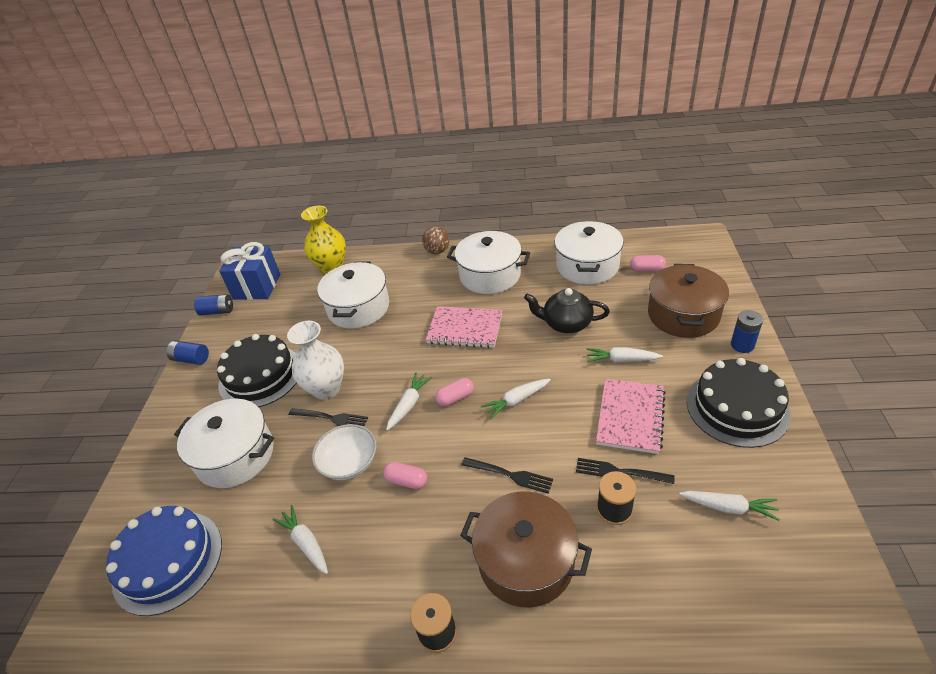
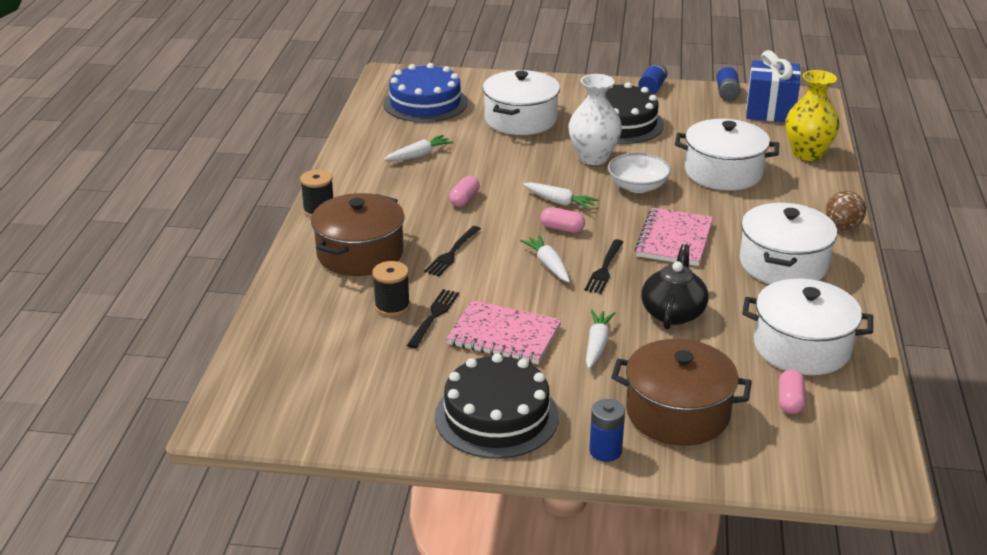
camera: 90 degrees right, 10 degrees down
black fork [288,408,368,426] -> black fork moved to [584,239,623,294]
white bowl [312,424,377,480] -> white bowl moved to [608,153,671,193]
pink capsule [435,378,474,406] -> pink capsule turned 45 degrees counterclockwise [541,207,585,233]
white carrot [679,491,780,521] -> none

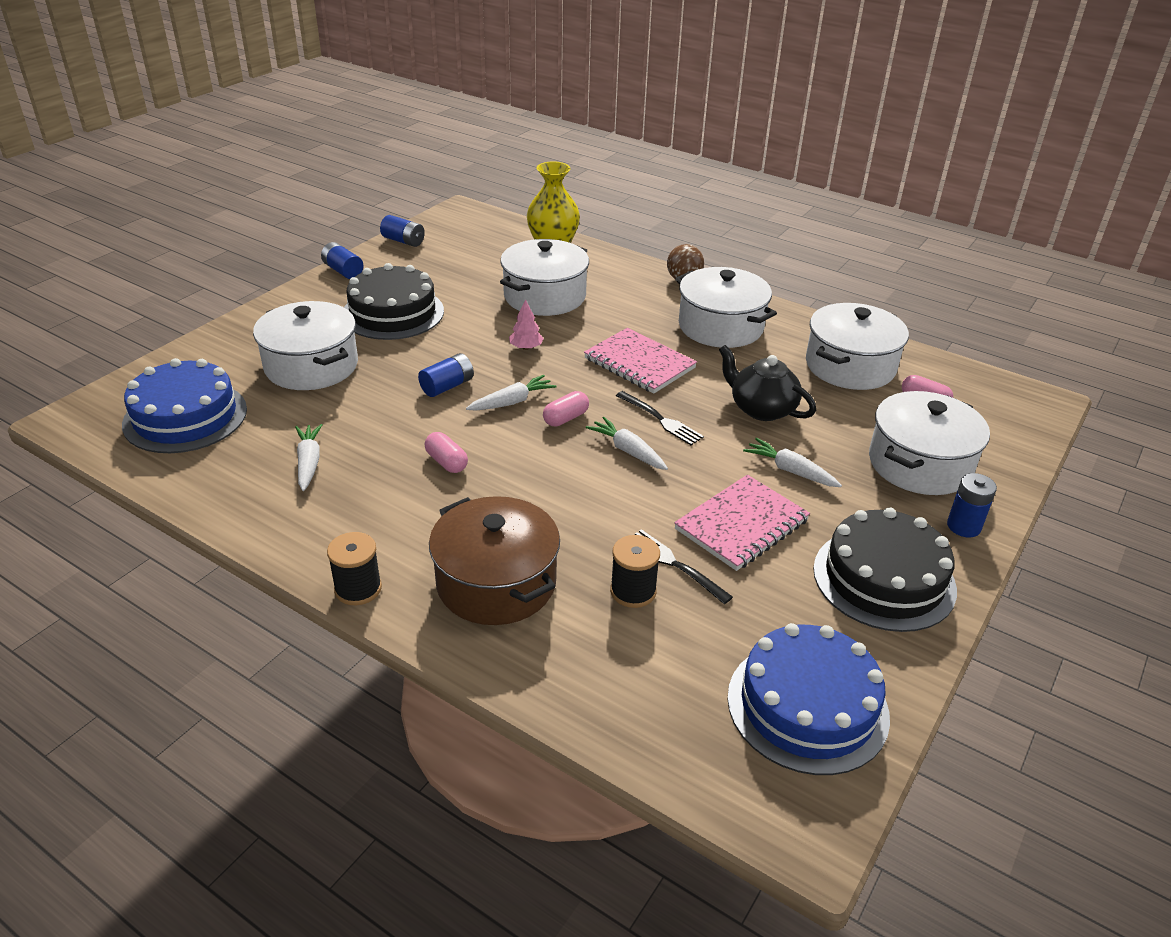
camera: 65 degrees left, 5 degrees up
black fork [424,226,481,277] -> none
white carrot [520,235,570,282] -> white carrot turned 45 degrees clockwise [586,417,668,470]
white vase [568,74,622,165] -> none
white bowl [608,153,671,193] -> pink tree [509,299,544,350]
brown pot [611,339,752,446] -> white pot [869,391,990,495]
blue gift [746,50,801,122] -> none
none -> blue battery [418,353,474,397]
none -> blue cake [727,623,890,775]

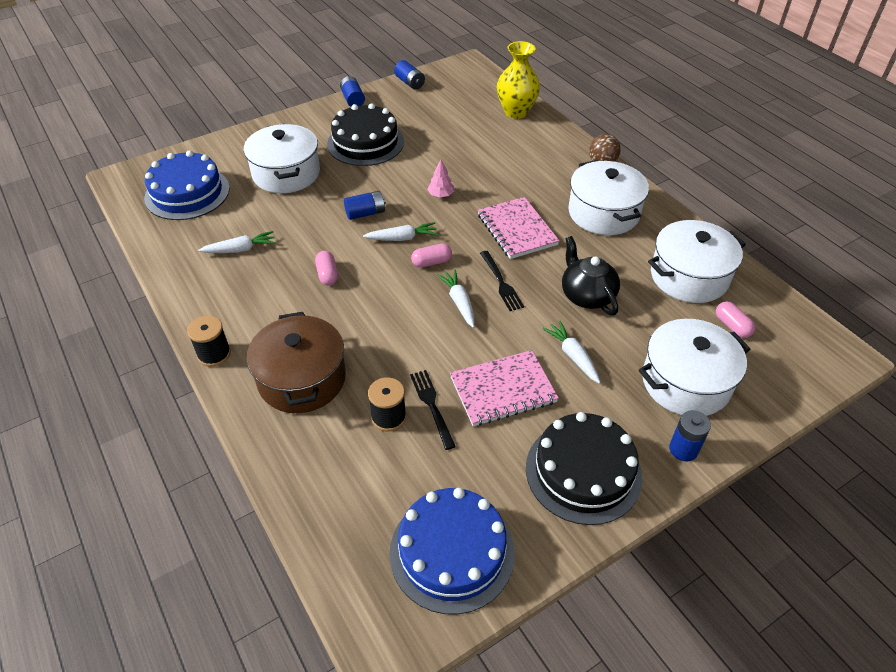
camera: 25 degrees right, 10 degrees up
white carrot [295,424,322,491] -> white carrot turned 60 degrees clockwise [198,231,276,253]
white pot [500,239,589,316] -> none

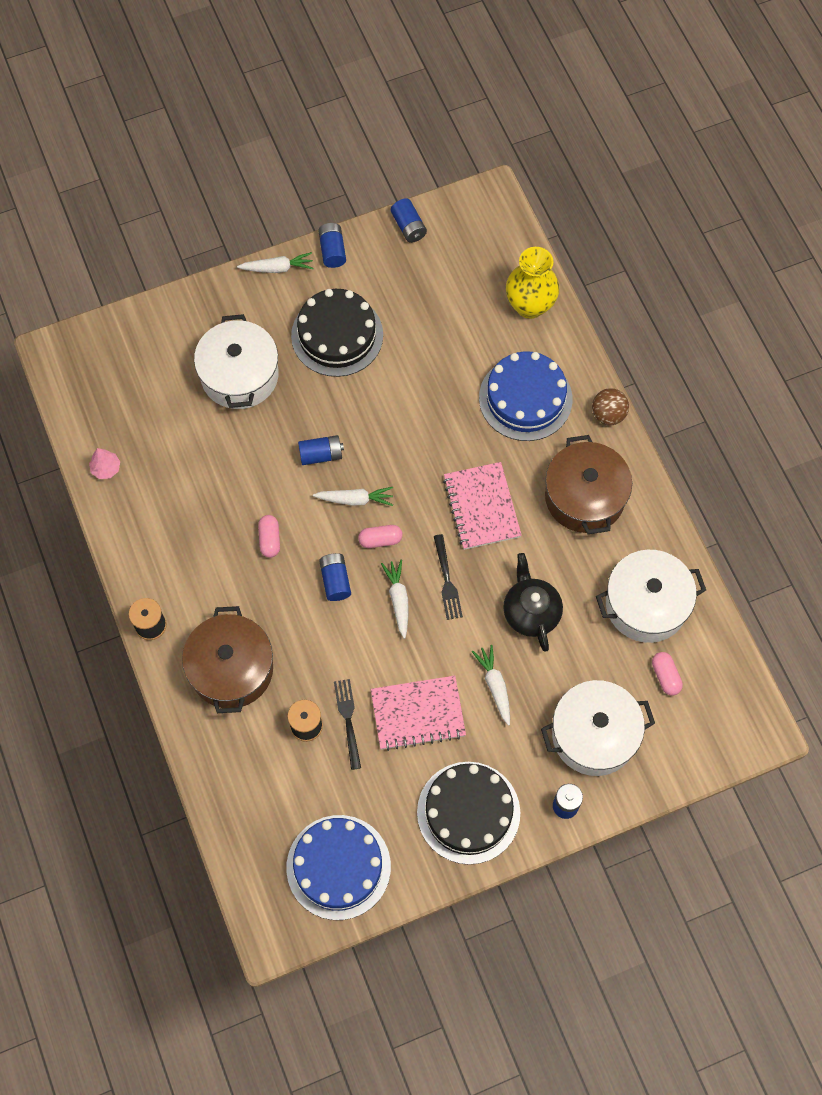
camera: 10 degrees right, 20 degrees up
blue cake [144,150,230,220] -> blue cake moved to [479,351,572,441]
white carrot [198,231,276,253] -> white carrot moved to [237,252,314,273]
pink tree [427,160,454,197] -> pink tree moved to [89,448,120,479]
white pot [568,160,649,235] -> brown pot [545,435,632,534]
none -> blue battery [319,553,351,601]

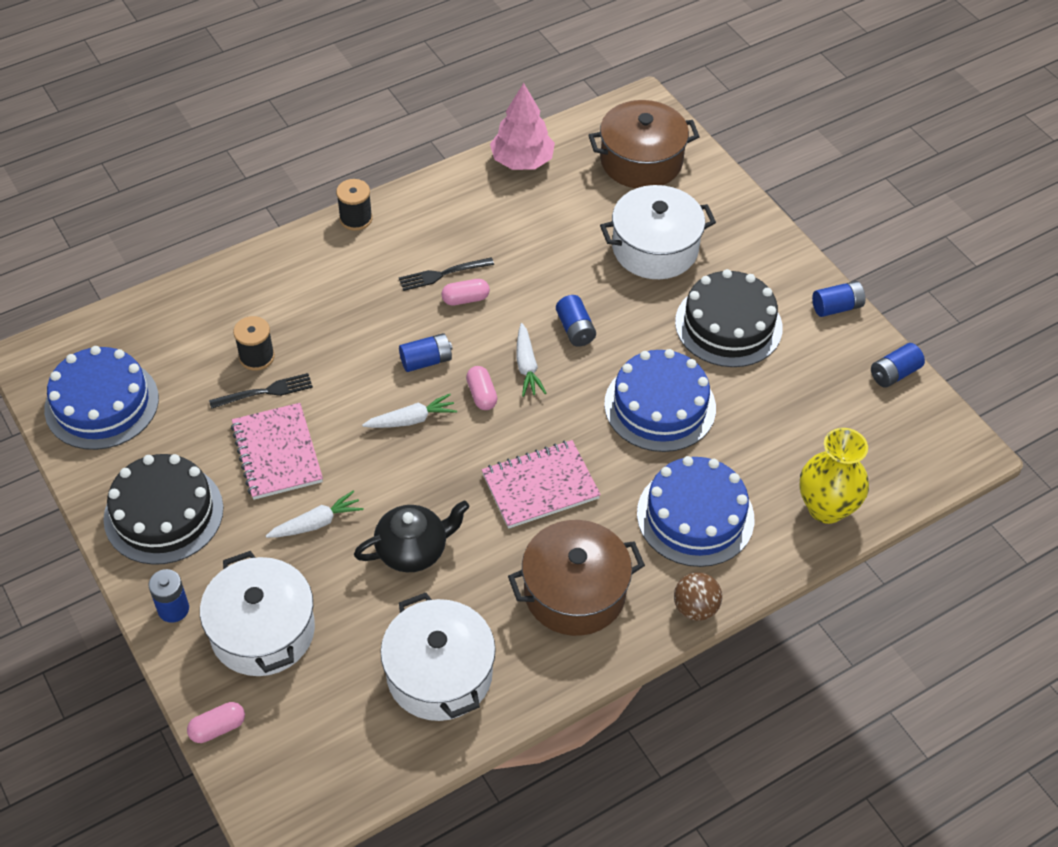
camera: 80 degrees right, 15 degrees down
pink tree [89,448,120,479] -> pink tree [490,83,555,170], size x2.00
brown pot [182,606,273,713] -> brown pot moved to [588,100,700,188]
white carrot [237,252,314,273] -> none
black fork [434,534,463,620] -> black fork moved to [399,257,494,291]
pink capsule [652,652,683,695] -> pink capsule moved to [187,702,245,743]
none -> blue cake [604,349,716,452]

